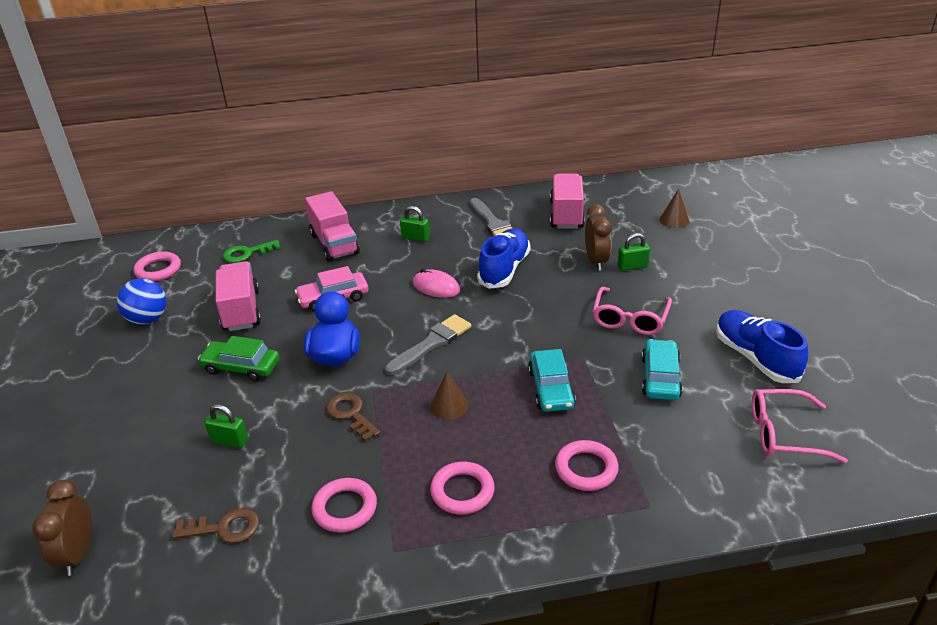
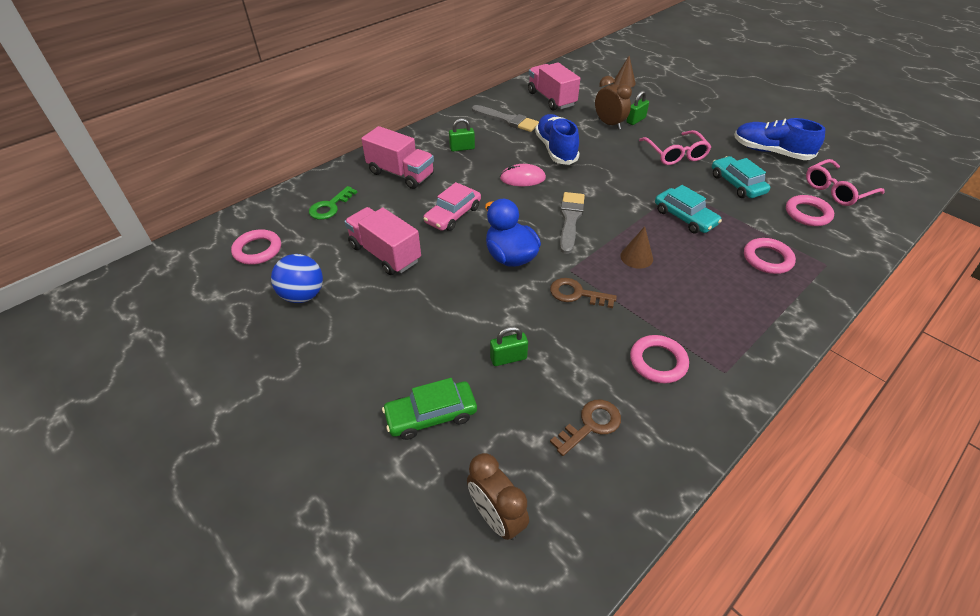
camera: 35 degrees left, 10 degrees up
green car [198,336,280,381] -> green car moved to [382,378,477,440]
pink ring [430,462,495,515] -> pink ring moved to [786,195,834,226]

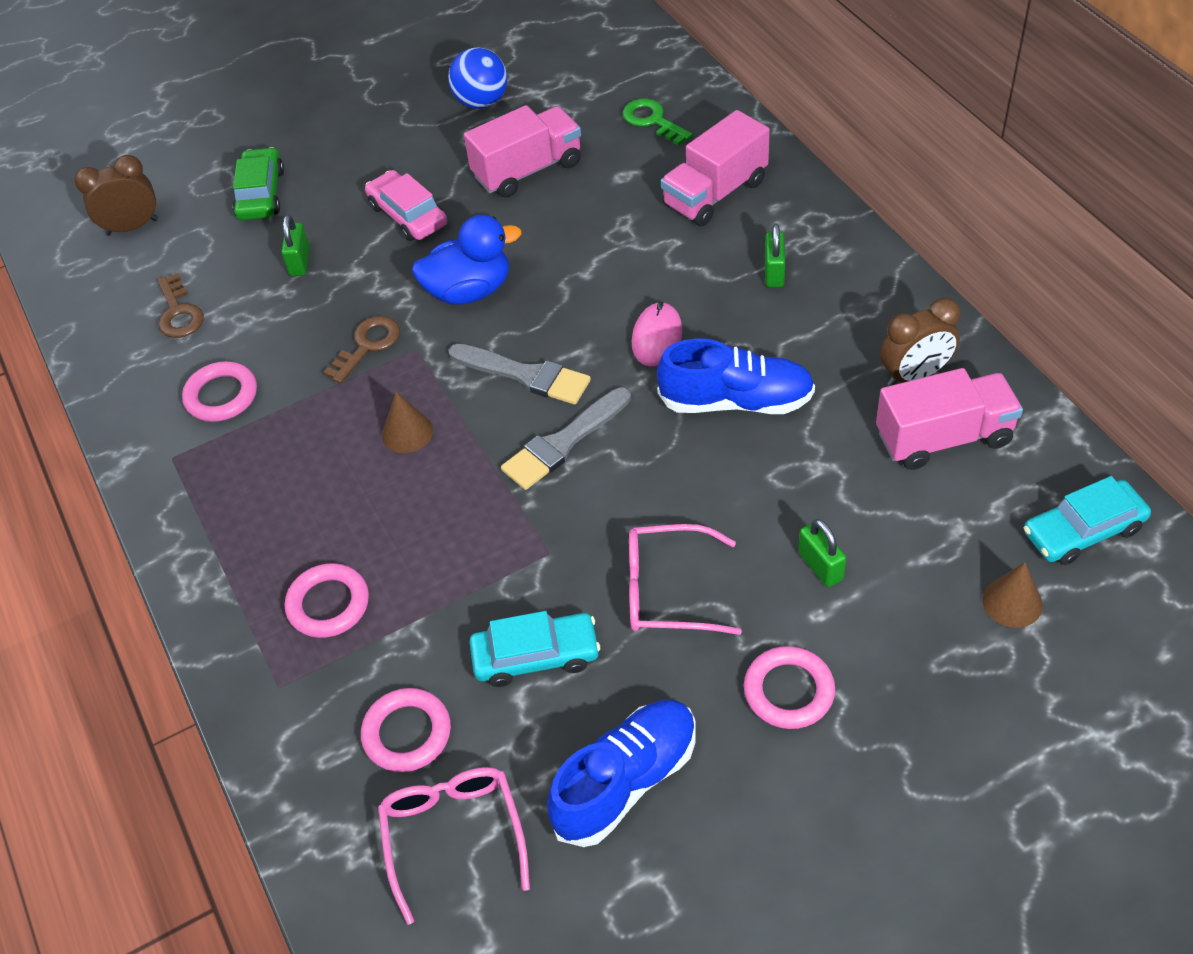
camera: 110 degrees right, 5 degrees up
pink ring [231,229,281,265] -> pink ring moved to [744,646,835,729]
pink car [423,182,481,231] -> pink car moved to [365,170,447,241]
grey brush [472,105,539,132] -> grey brush moved to [501,387,631,490]
brown clock [595,76,632,130] -> brown clock moved to [880,298,960,386]
turquoise car [655,185,722,233] -> turquoise car moved to [1024,476,1151,565]

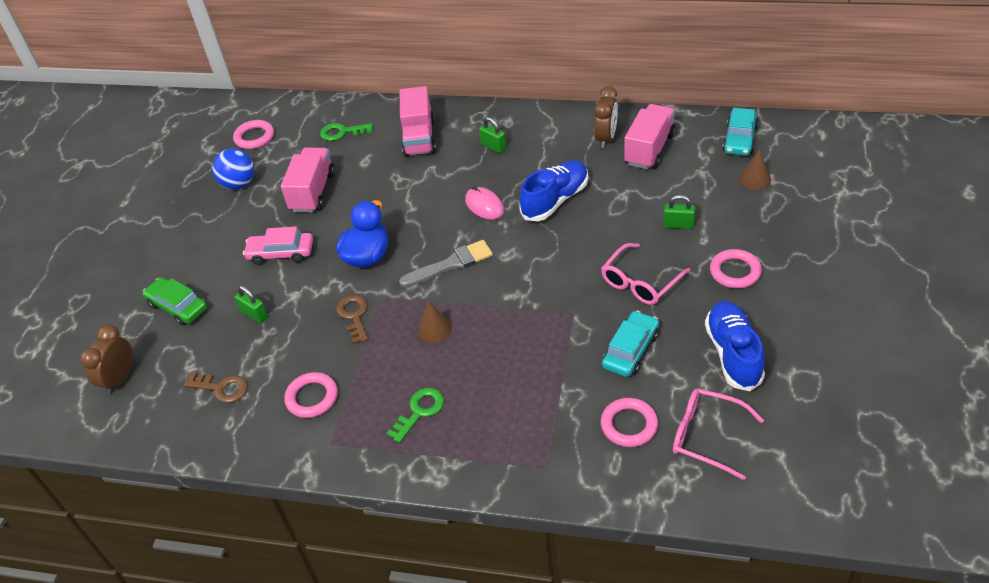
camera: 50 degrees left, 5 degrees down
pink ring [285,563,369,638] -> pink ring moved to [233,120,274,149]
grey brush [501,387,631,490] -> none
none -> green key [387,388,444,443]

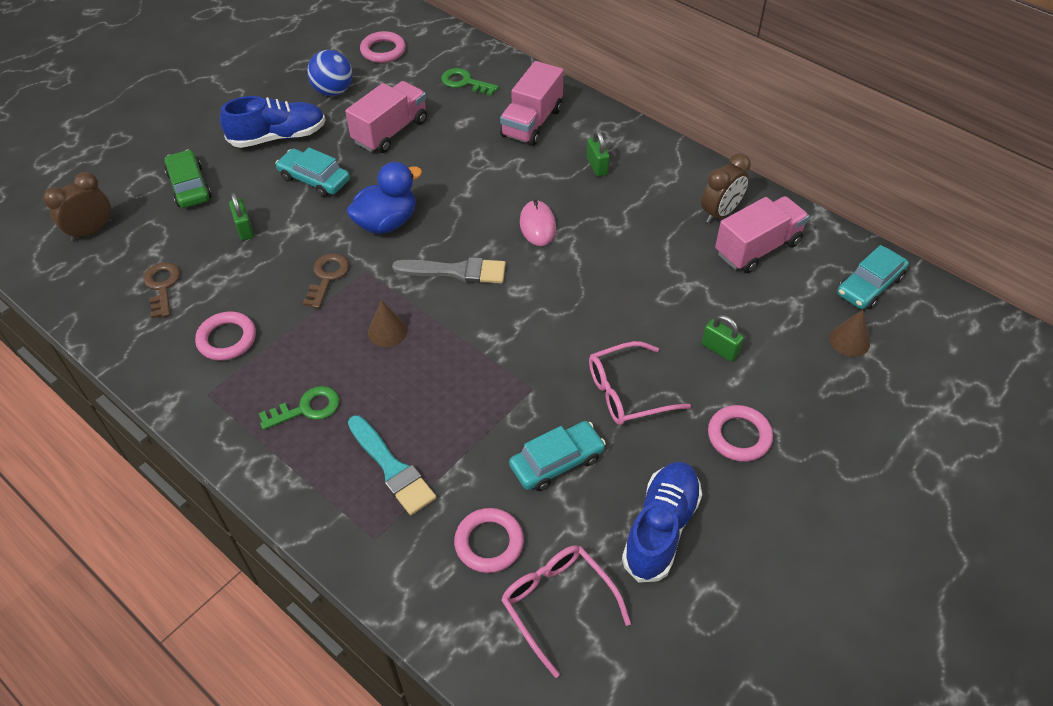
camera: 25 degrees right, 5 degrees up
brown key [184,373,248,403] -> brown key turned 150 degrees counterclockwise [143,262,180,318]
pink car [243,227,313,265] -> turquoise car [275,148,350,197]
blue shoe [519,160,588,221] -> blue shoe moved to [220,96,325,148]
none -> turquoise brush [348,415,437,515]

